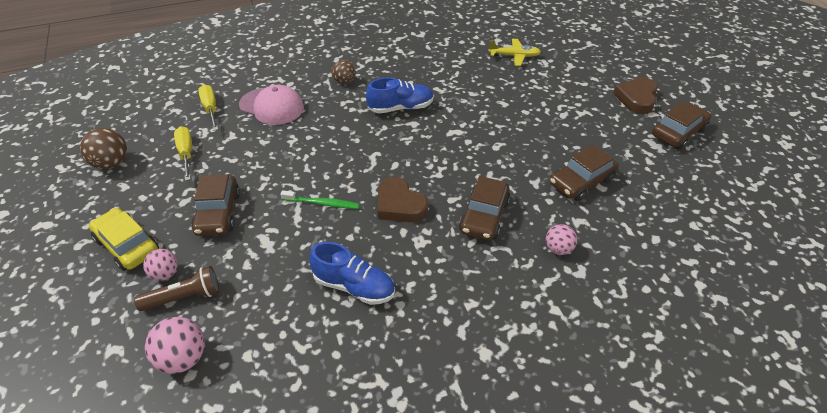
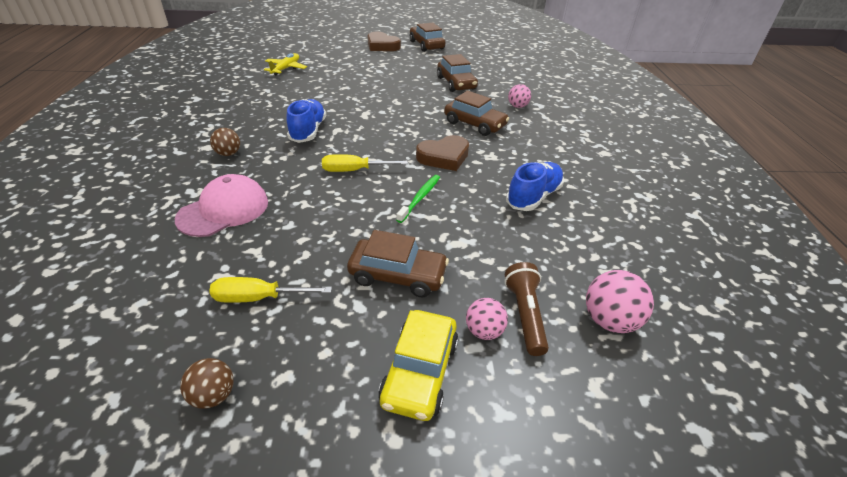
camera: 75 degrees left, 5 degrees down
brown ball [80,128,127,169] -> brown ball [180,358,234,409], size x0.65
yellow car [89,208,159,271] -> yellow car turned 45 degrees counterclockwise [378,310,458,421]
yellow screwdriver [198,84,218,131] -> yellow screwdriver moved to [322,154,408,172]

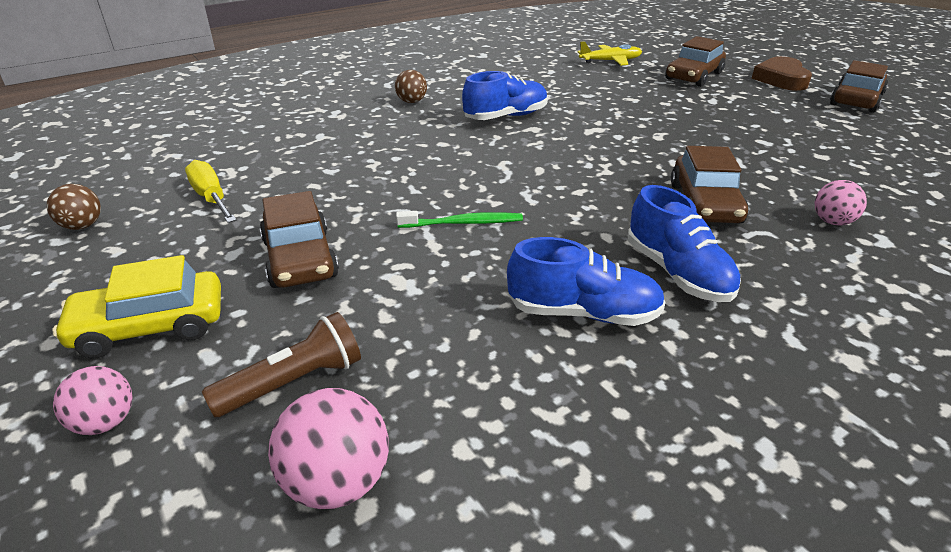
camera: 60 degrees right, 5 degrees down
pink cap [175,174,268,237] -> none
yellow screwdriver [322,154,408,172] -> none
brown heart [416,135,469,171] -> none
brown car [437,54,478,92] -> brown car moved to [665,36,726,87]
pink ball [466,298,508,340] -> pink ball moved to [53,366,132,435]
none -> blue shoe [628,185,741,302]

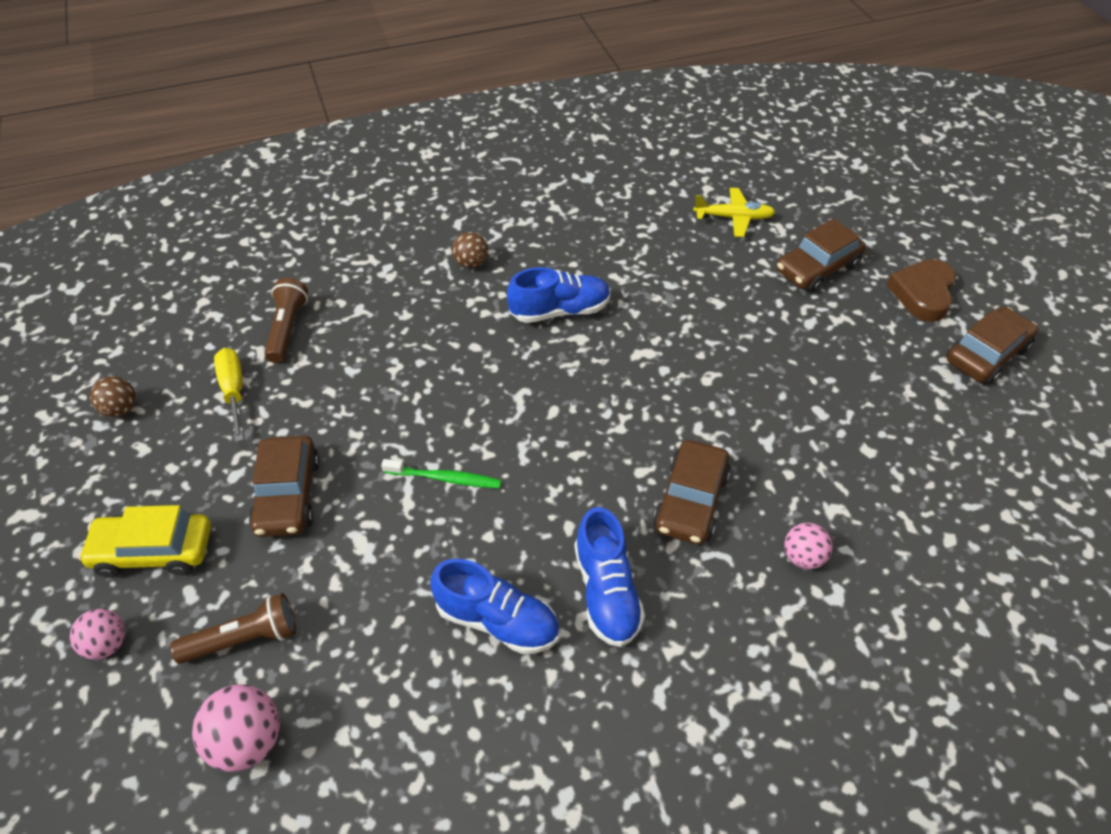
camera: 15 degrees right, 15 degrees up
none -> brown flashlight [265,278,308,363]

